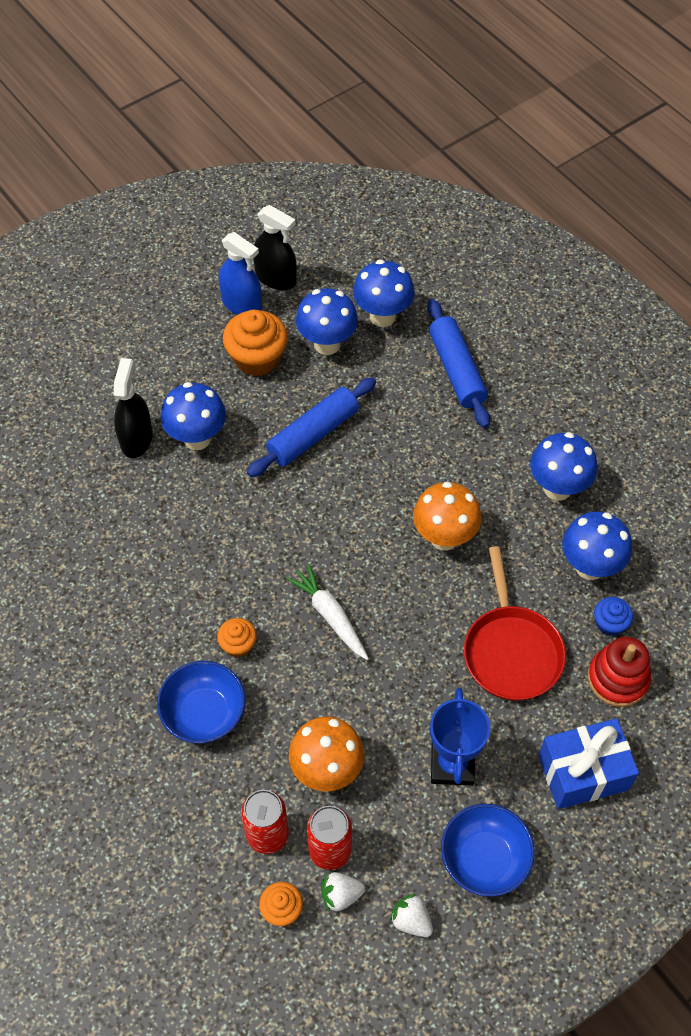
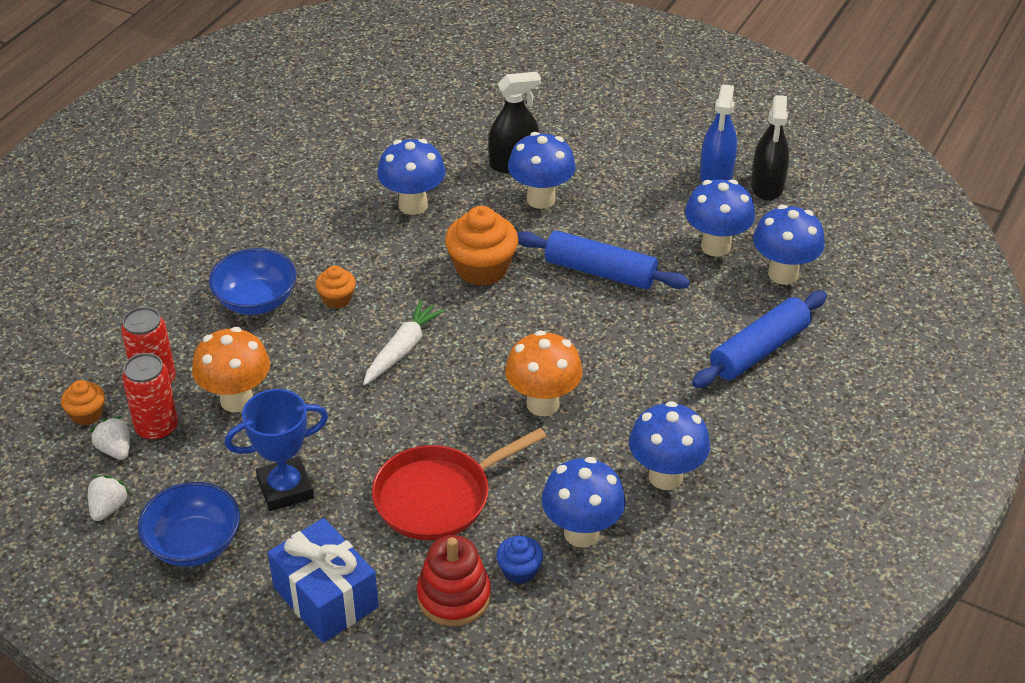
camera: 65 degrees right, 15 degrees down
orange cupcake [223,310,288,376] -> orange cupcake moved to [445,206,518,286]
none -> blue mushroom [377,139,445,215]

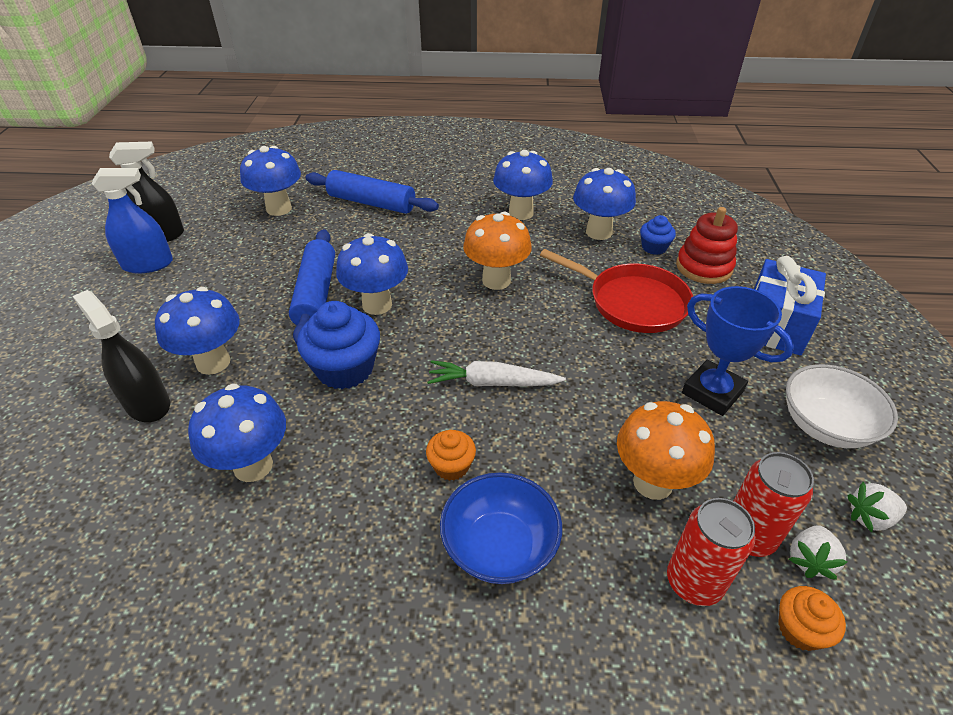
camera: 115 degrees left, 0 degrees up
blue bowl [138,482,240,567] -> white bowl [786,364,898,448]
orange cupcake [445,206,518,286] -> blue cupcake [297,301,380,389]
blue mushroom [685,179,755,257] -> blue mushroom moved to [336,233,408,315]

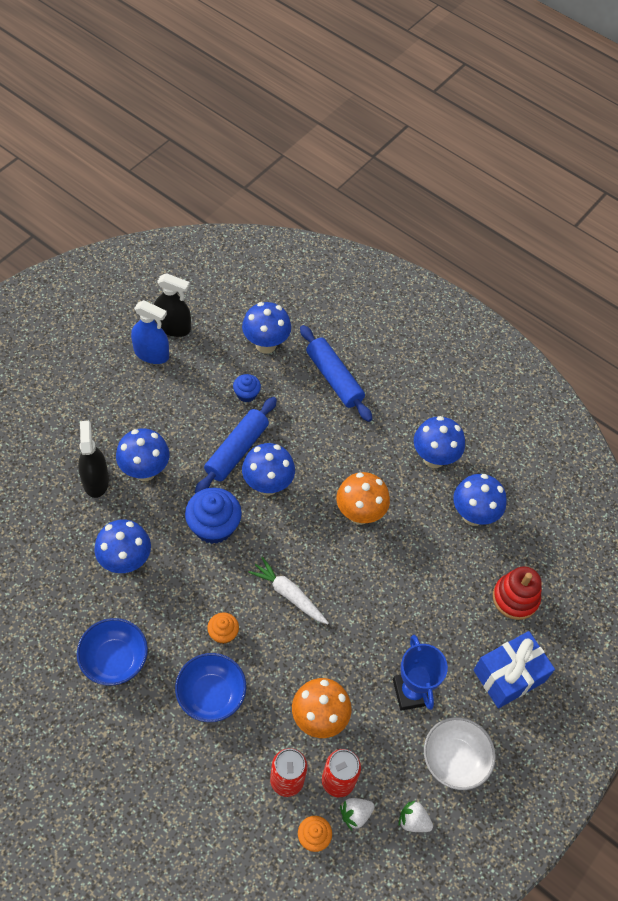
camera: 30 degrees right, 15 degrees up
red pan [540,249,693,333] -> none
blue cupcake [640,215,676,255] -> blue cupcake moved to [233,374,261,402]
none -> blue bowl [77,618,148,686]

